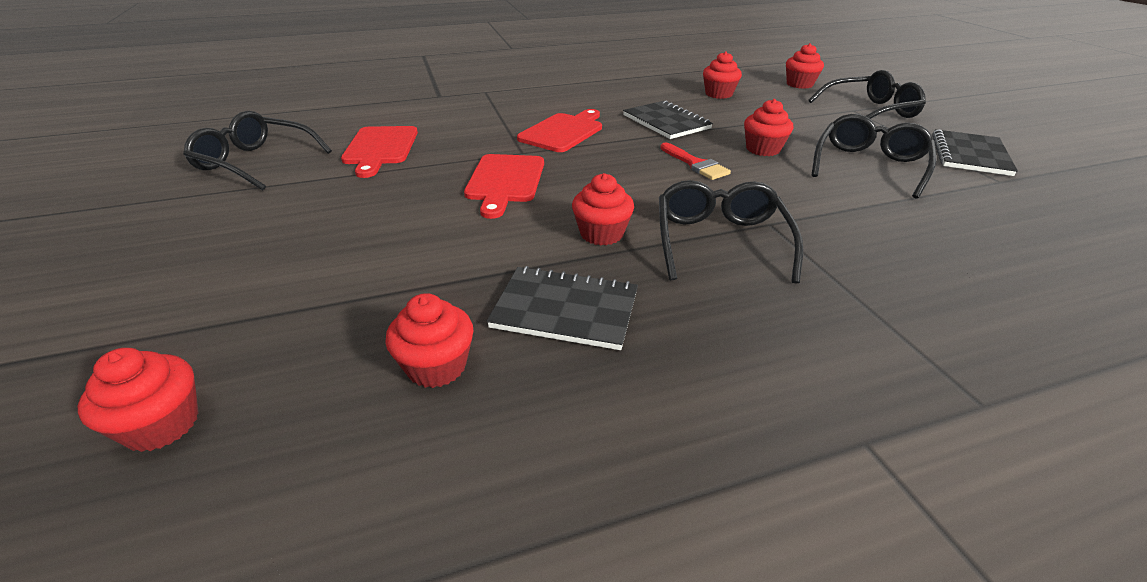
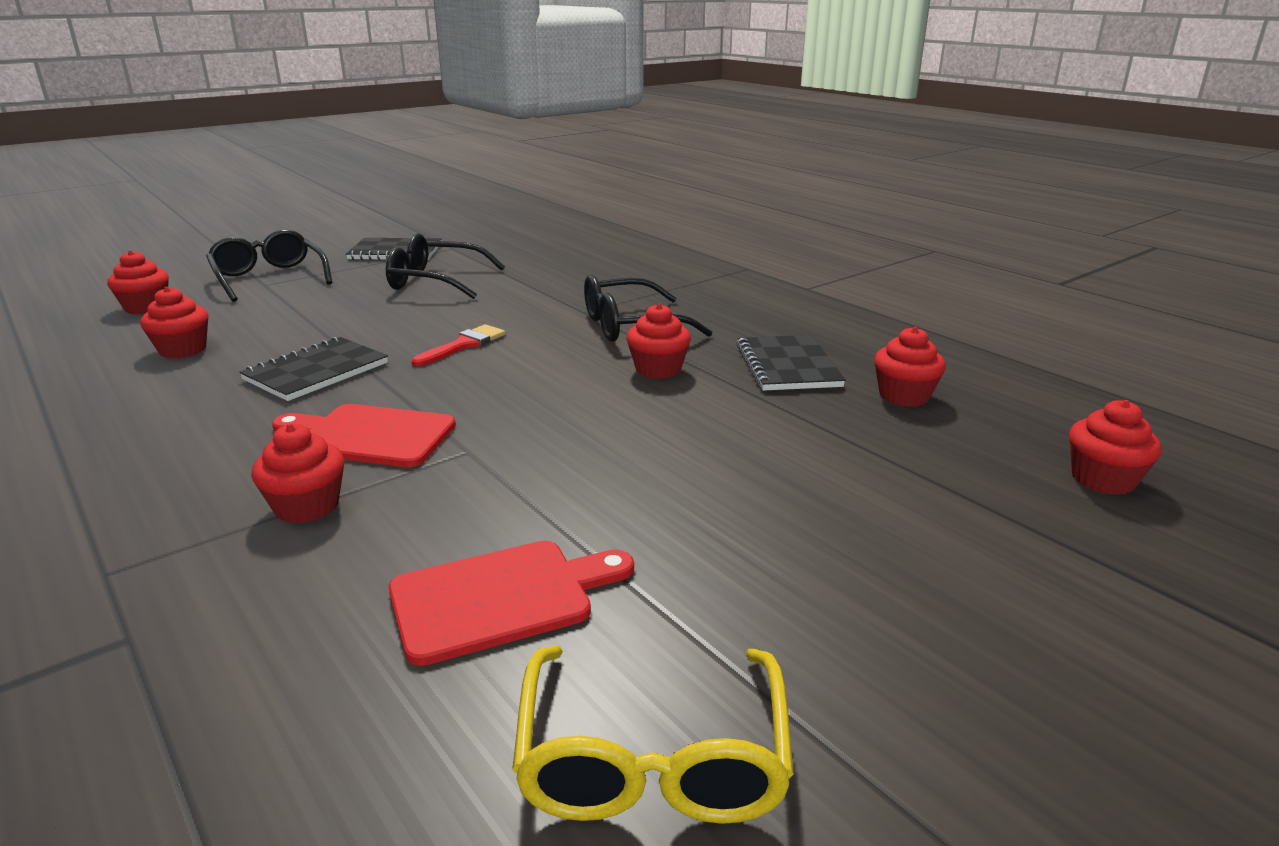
camera: 110 degrees left, 10 degrees down
black glasses [183,111,332,191] -> yellow glasses [512,646,794,824]
red cutting board [464,154,544,219] -> none
red cupcake [744,99,793,156] -> red cupcake moved to [251,424,344,523]

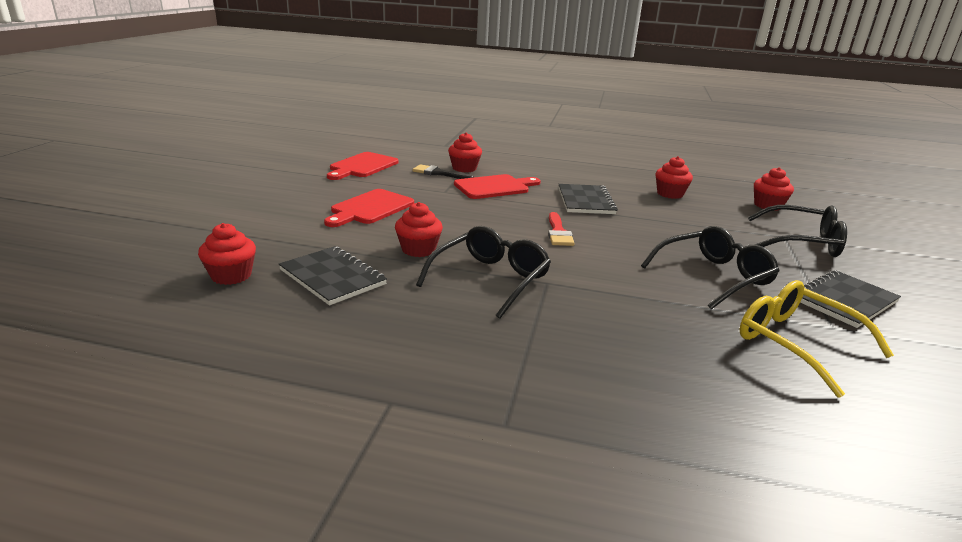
camera: 140 degrees right, 0 degrees up
yellow glasses [512,646,794,824] -> yellow glasses moved to [740,280,894,398]
red cupcake [1069,400,1162,495] -> none
none -> red cutting board [324,189,414,227]
none -> black brush [412,164,474,179]

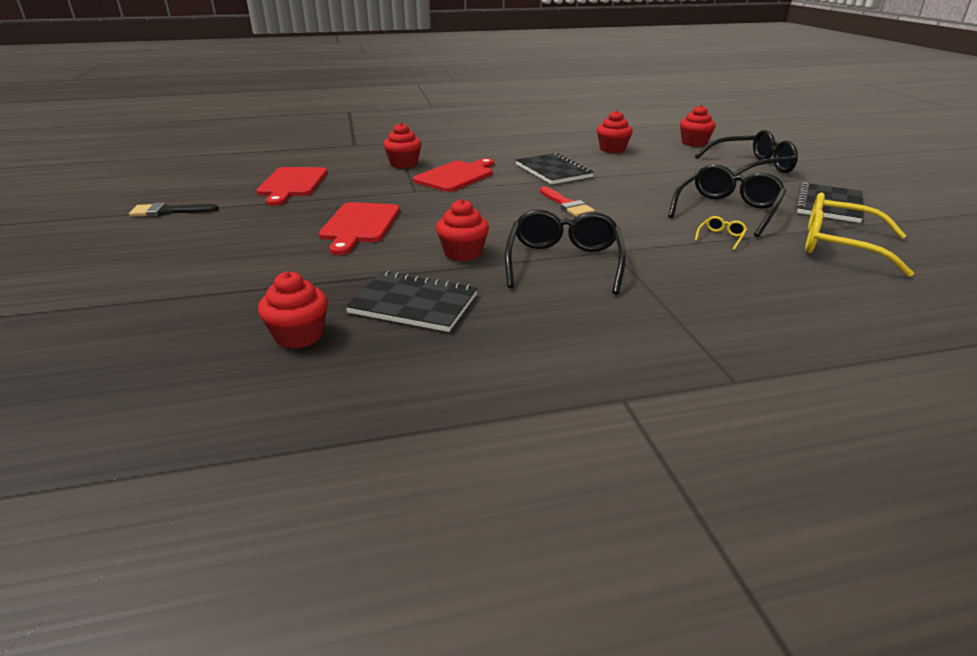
camera: 25 degrees left, 5 degrees up
black brush [412,164,474,179] -> black brush moved to [129,203,219,217]
none -> yellow glasses [695,216,747,250]

